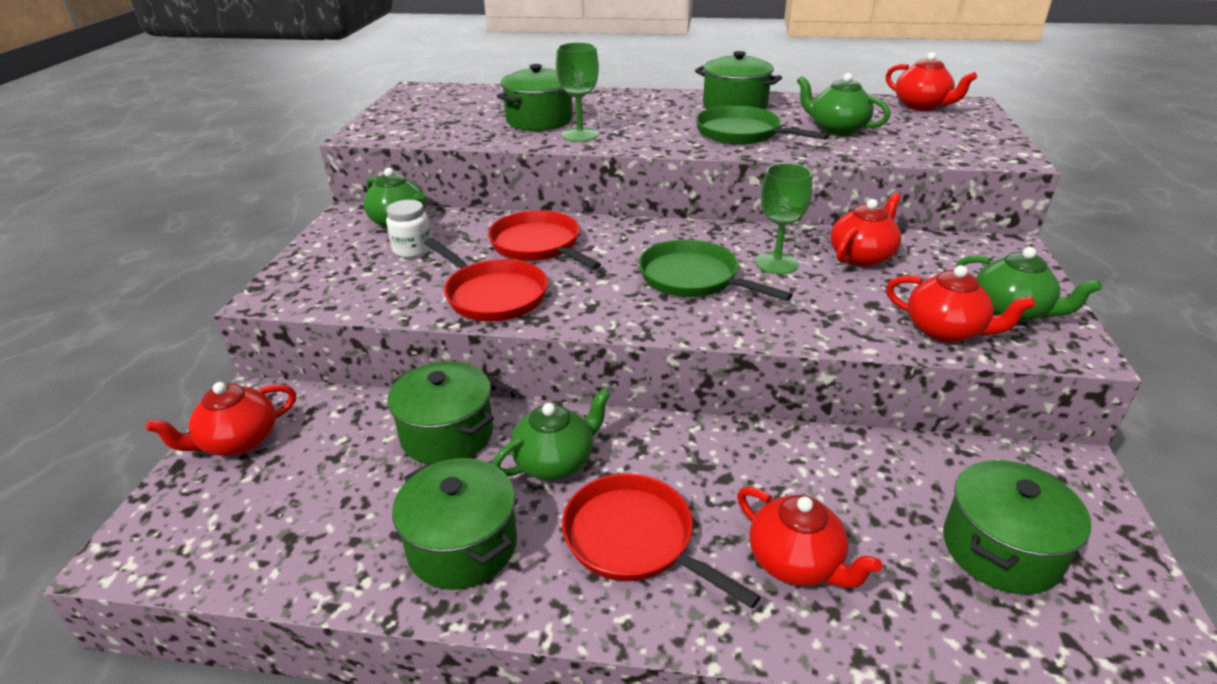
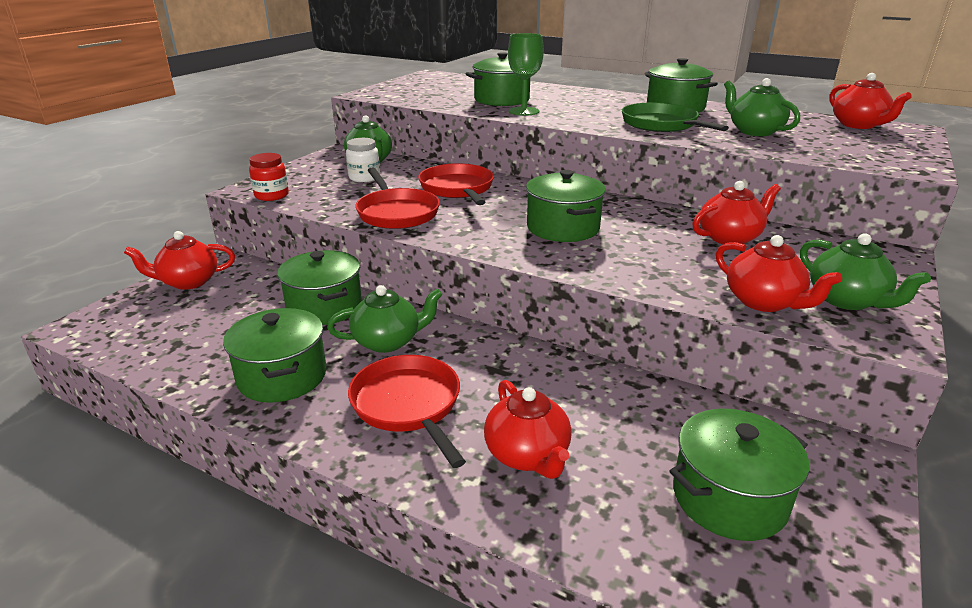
camera: 20 degrees right, 5 degrees down
green pan [639,239,793,301] -> green pot [526,170,606,242]
green goblet [756,163,812,274] -> none
none -> red jar [249,153,289,201]

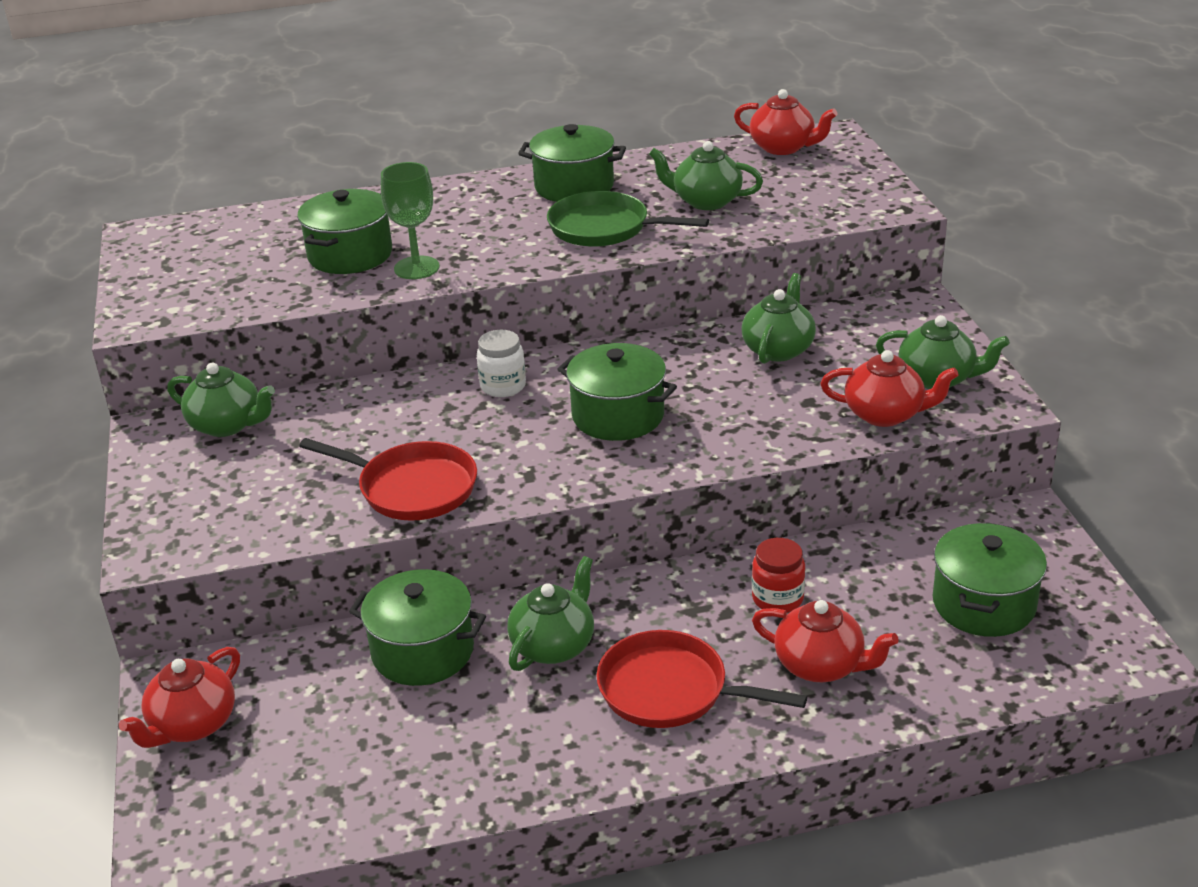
camera: 40 degrees left, 5 degrees up
green pot [223,308,327,403] -> none
red jar [249,153,289,201] -> red jar moved to [752,538,805,613]
white jar [346,138,380,182] -> white jar moved to [477,330,526,397]
red pan [418,163,494,205] -> none
red teapot [692,181,781,244] -> green teapot [742,273,816,364]

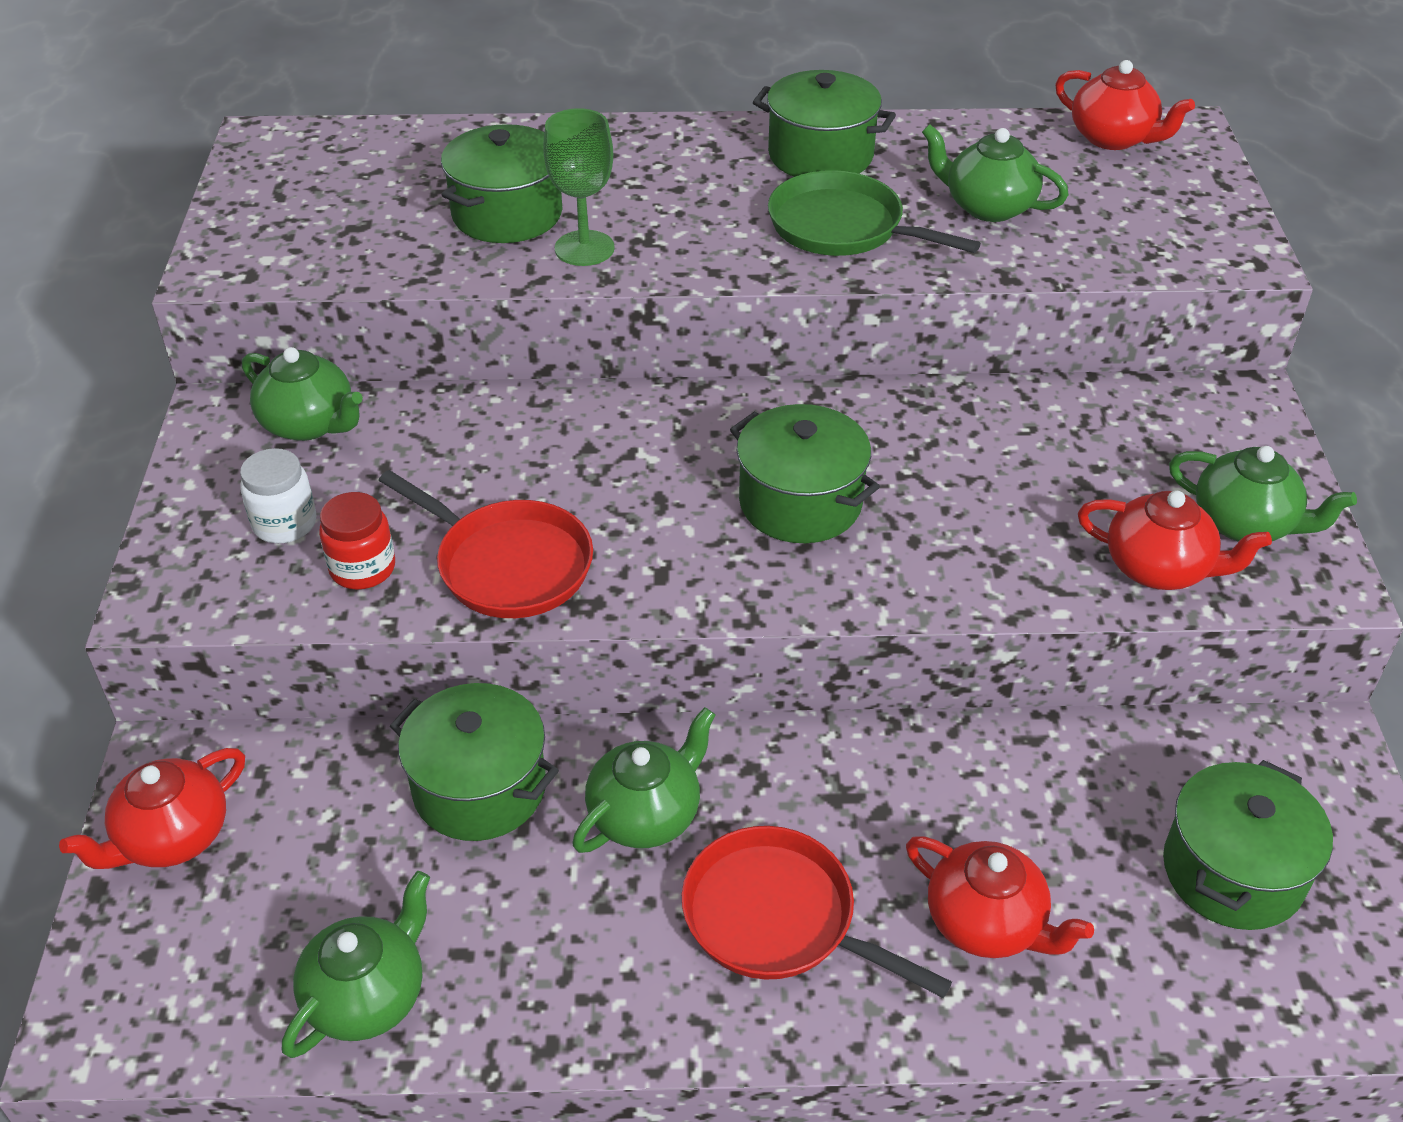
camera: 10 degrees right, 10 degrees up
white jar [477,330,526,397] -> white jar moved to [240,448,317,543]
green teapot [742,273,816,364] -> green teapot moved to [282,871,430,1058]
red jar [752,538,805,613] -> red jar moved to [319,492,395,590]

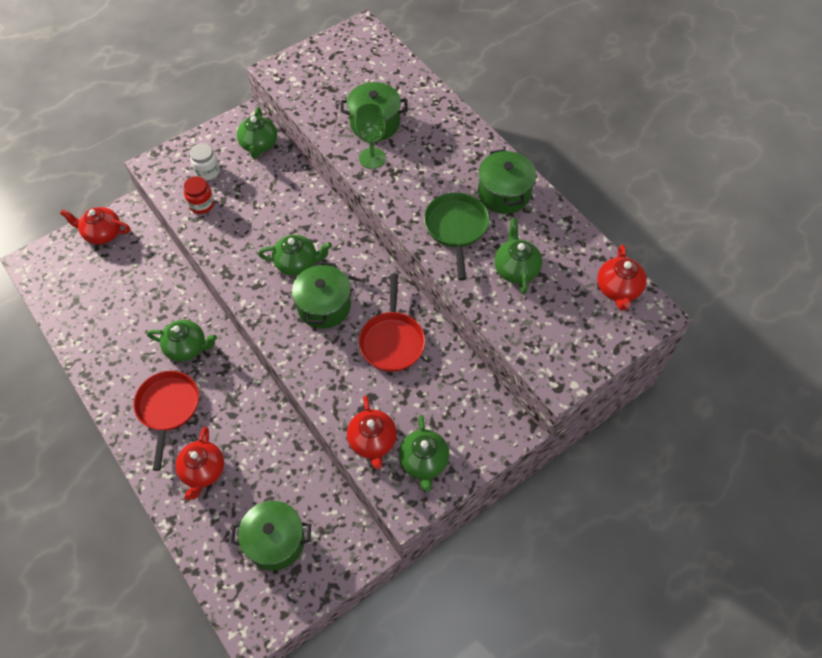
camera: 55 degrees right, 15 degrees up
green teapot [282,871,430,1058] -> green teapot moved to [258,235,332,276]
red pan [378,470,593,618] -> red pan moved to [359,274,425,372]
green pot [390,683,559,841] -> none

